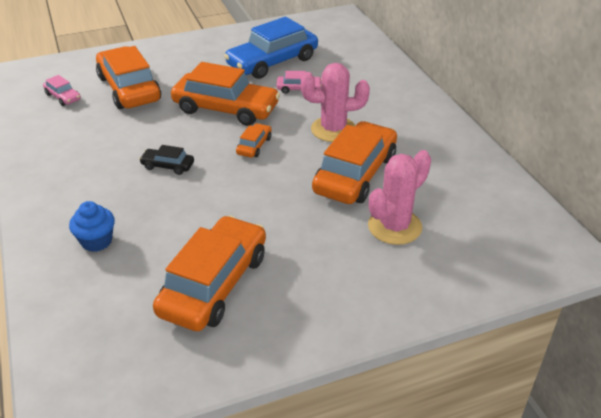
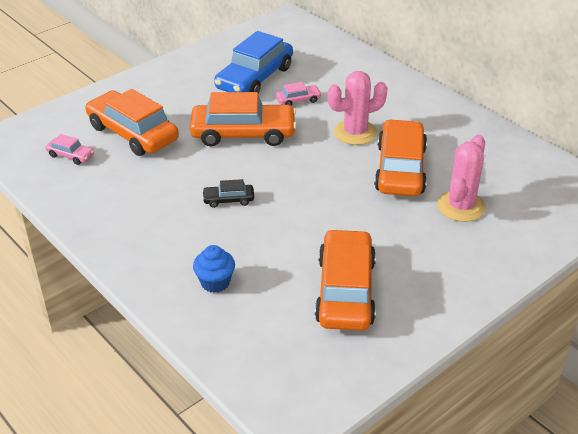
camera: 20 degrees left, 0 degrees up
orange car [236,123,272,158] -> none

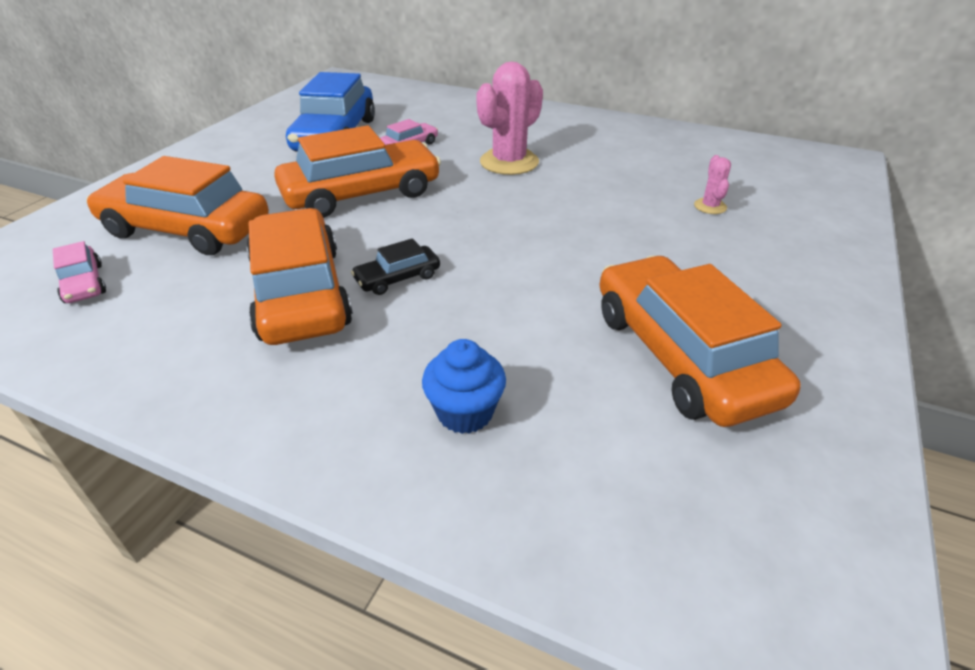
camera: 25 degrees left, 0 degrees up
pink car [46,134,94,165] -> pink car turned 60 degrees clockwise [53,241,106,303]
orange car [374,119,427,196] -> orange car moved to [247,208,353,345]
pink cactus [437,135,486,222] -> pink cactus [694,155,731,214], size x0.48

